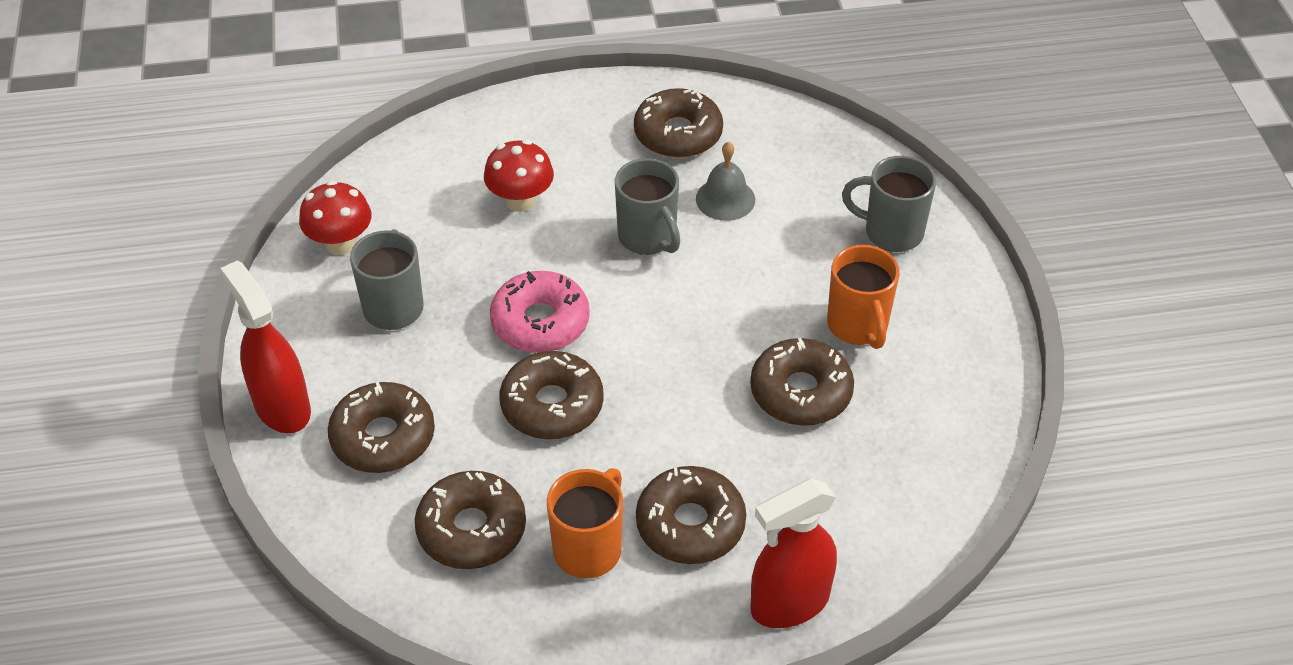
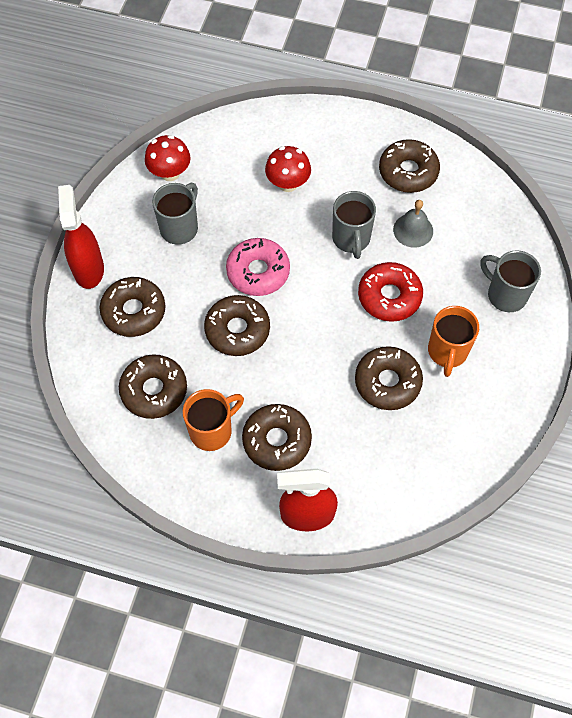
camera: 25 degrees right, 15 degrees up
none -> red donut [358,262,423,322]

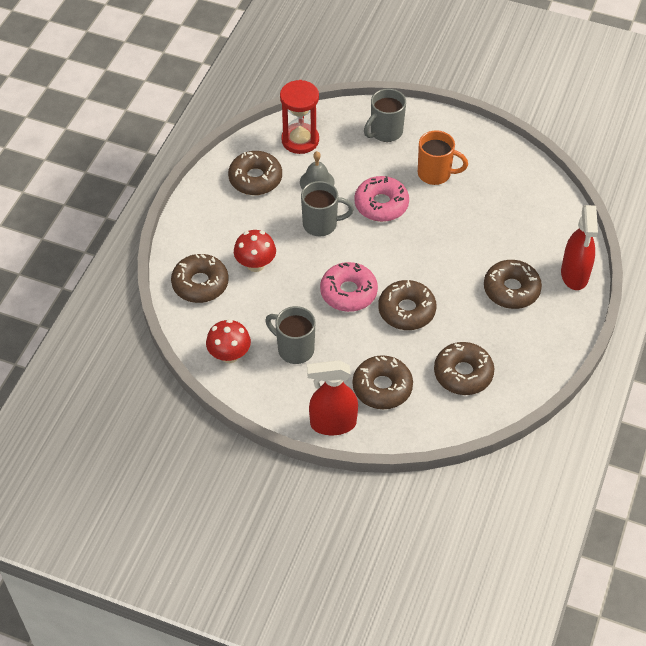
camera: 85 degrees left, 10 degrees down
orange mug [183,389,244,451] -> none
brown donut [355,346,423,410] -> brown donut moved to [171,254,229,303]
red donut [358,262,423,322] -> pink donut [354,176,409,222]
none -> red hourglass [280,80,319,154]

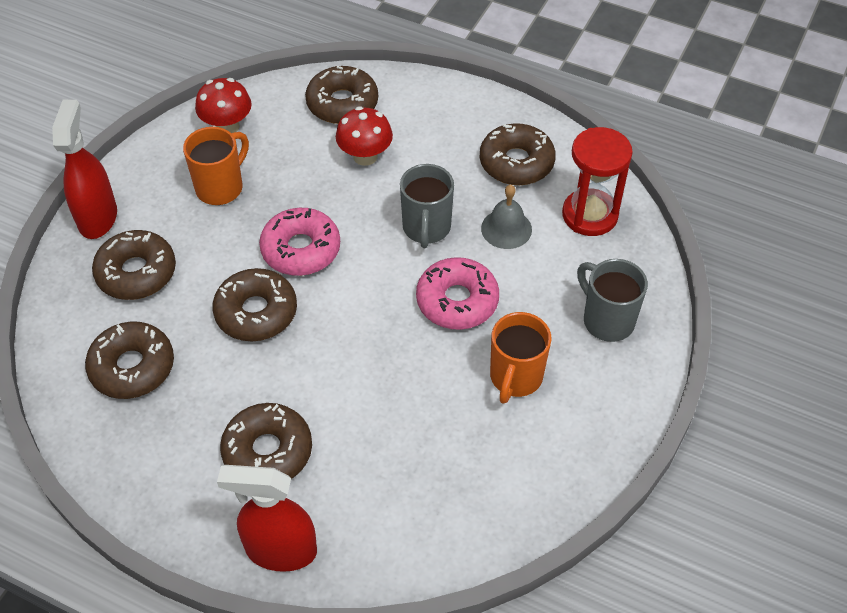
camera: 95 degrees right, 0 degrees up
grey mug [265,306,316,364] -> orange mug [183,127,249,205]

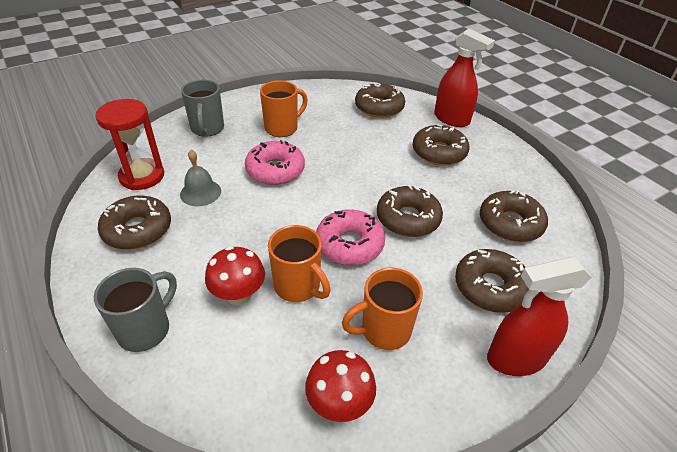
camera: 150 degrees left, 10 degrees down
red spray bottle [52,100,117,239] -> red spray bottle turned 45 degrees clockwise [487,257,592,376]
brown donut [305,66,378,124] -> brown donut moved to [355,82,405,118]
grey mug [400,164,454,248] -> grey mug moved to [94,268,177,352]
none -> orange mug [268,225,330,302]

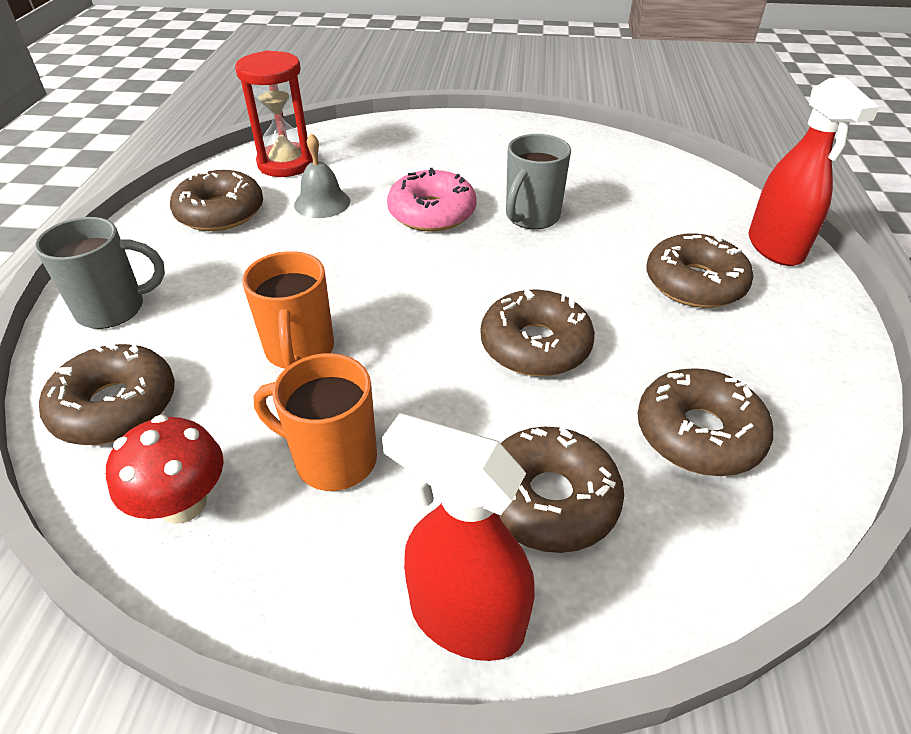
camera: 40 degrees right, 0 degrees up
grey mug [181,80,224,137] -> grey mug moved to [506,134,571,229]
red mushroom [205,246,265,305] -> none
orange mug [260,81,308,137] -> none
pink donut [316,209,385,265] -> none
brown donut [355,82,405,118] -> brown donut moved to [39,343,175,445]

